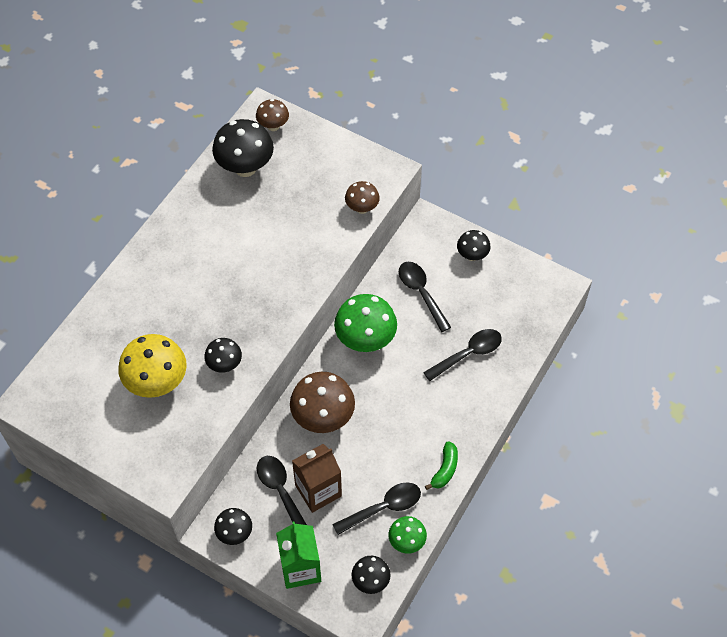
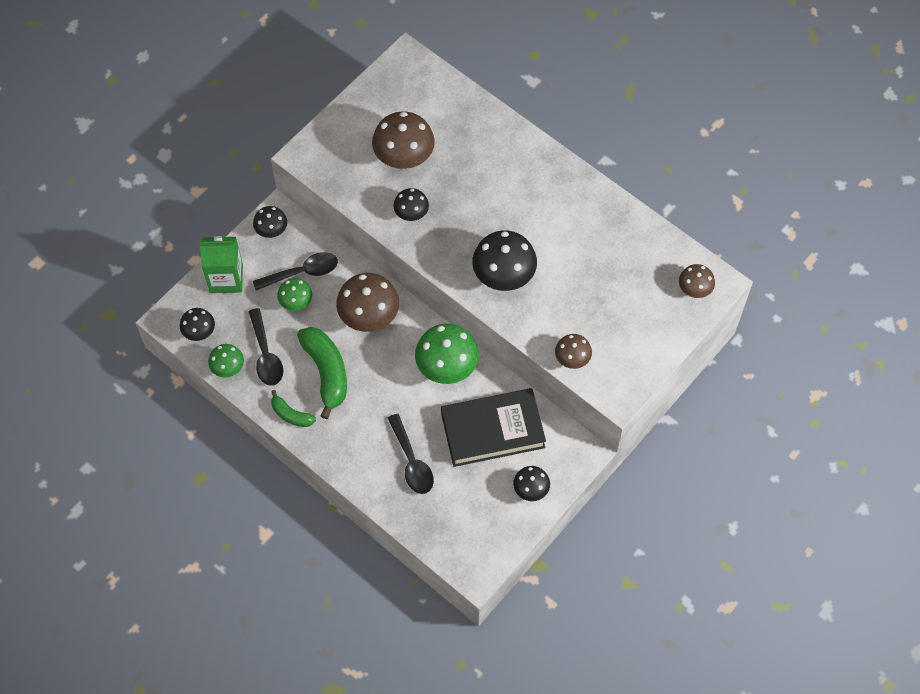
camera: 100 degrees right, 5 degrees up
yellow mushroom [118,334,187,398] -> brown mushroom [372,111,435,169]
black mushroom [212,119,274,177] -> black mushroom moved to [472,230,537,291]
brown carton [292,444,342,513] -> green mushroom [277,278,312,311]
black spoon [399,262,451,332] -> black book [441,388,546,467]
none -> green banana [297,327,347,419]

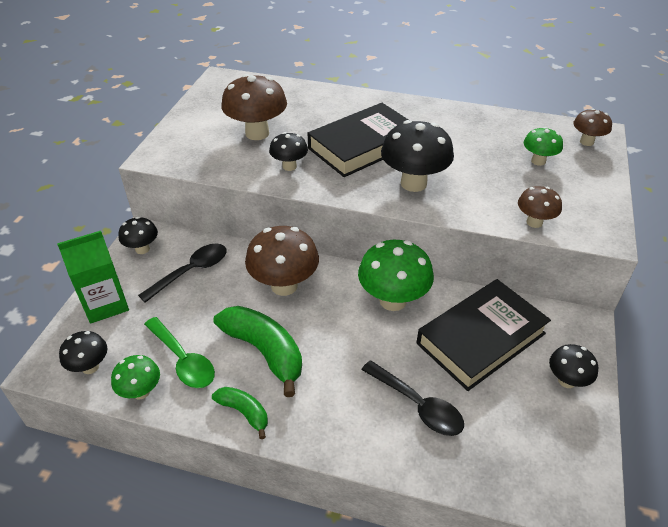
camera: 25 degrees left, 20 degrees down
black spoon [248,308,283,386] -> green spoon [144,317,215,388]
green banana [271,390,316,427] -> green banana turned 150 degrees counterclockwise [212,387,268,439]
green mushroom [277,278,312,311] -> green mushroom moved to [524,127,563,166]
none -> black book [308,103,408,177]

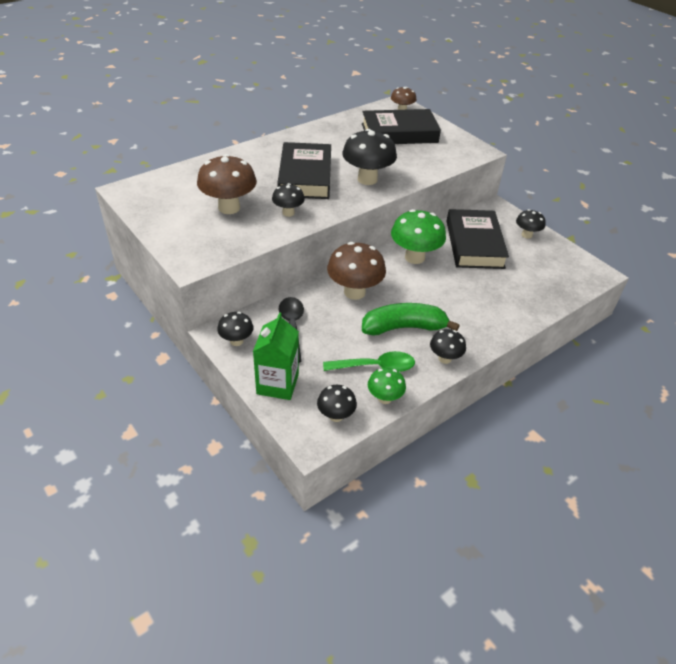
camera: 55 degrees left, 0 degrees up
green banana [212,387,268,439] -> black mushroom [430,329,466,364]
black spoon [361,360,464,436] -> none
brown mushroom [518,186,562,228] -> none
green mushroom [524,127,563,166] -> black book [362,109,441,144]

